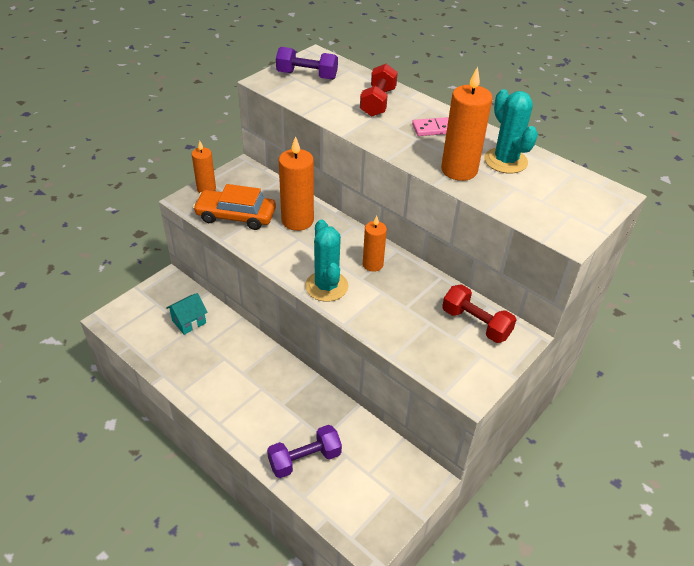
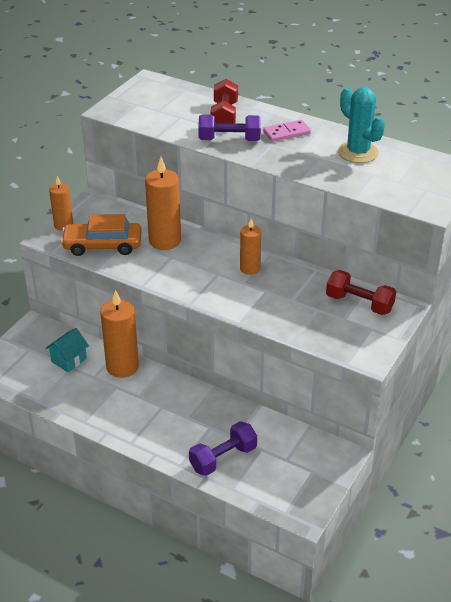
camera: 10 degrees left, 5 degrees down
purple dumbbell [276,47,338,80] -> purple dumbbell moved to [198,114,261,141]
turquoise cactus [305,219,348,302] -> none
orange candle [441,67,492,181] -> orange candle moved to [100,290,139,378]

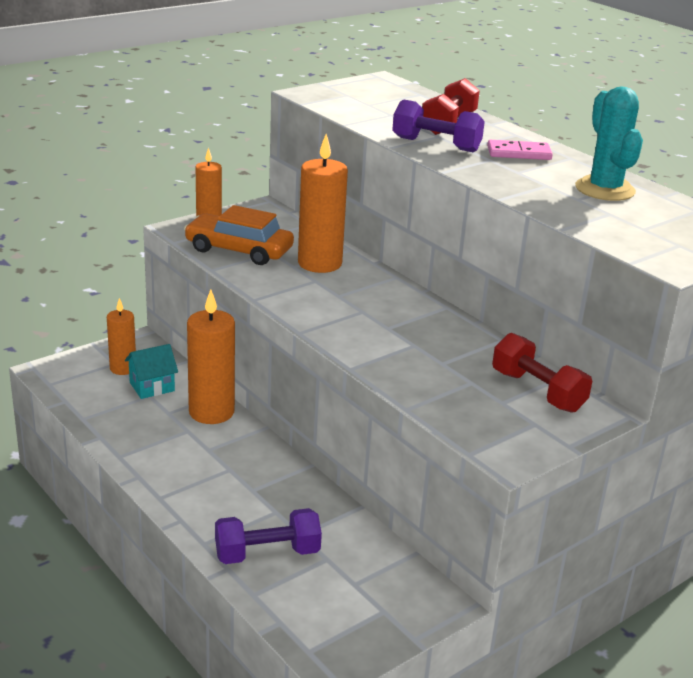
camera: 20 degrees right, 10 degrees down
orange candle [240,219,261,275] -> orange candle moved to [107,298,136,375]

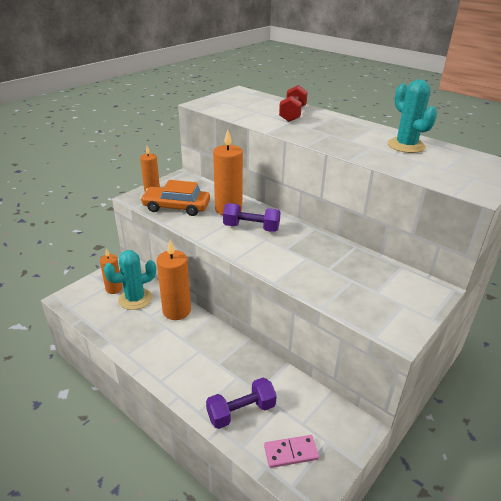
camera: 10 degrees left, 5 degrees up
turquoise house [125,344,178,399] -> turquoise cactus [103,250,156,310]
purple dumbbell [392,99,485,152] -> purple dumbbell moved to [223,203,281,232]
pink domino [487,140,553,160] -> pink domino moved to [264,435,319,468]
red dumbbell [492,333,592,413] -> none

